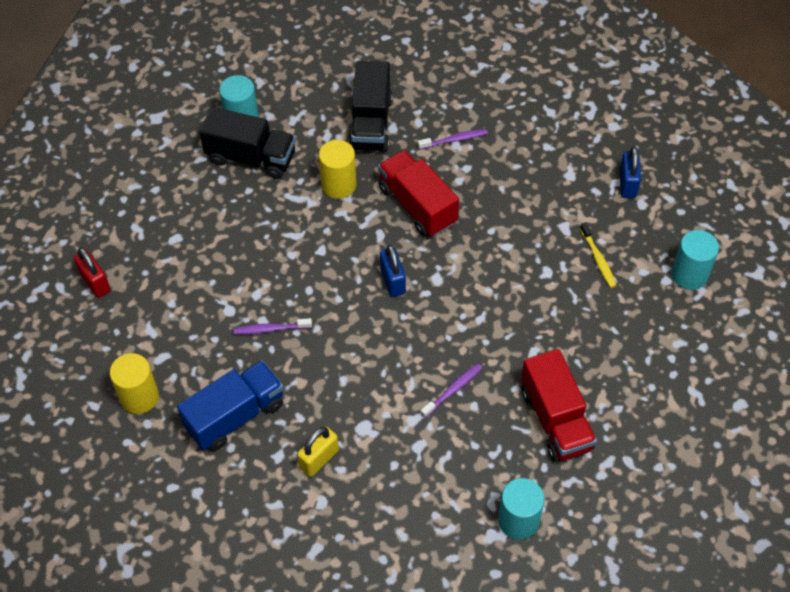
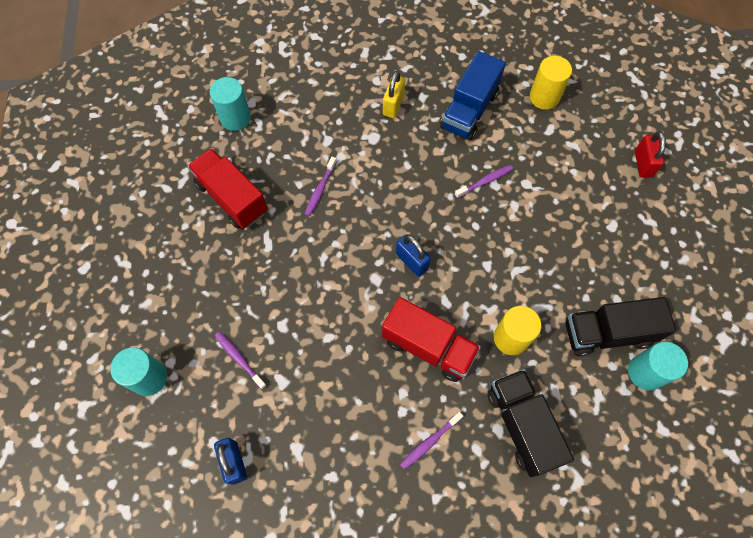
camera: 155 degrees right, 10 degrees up
red padlock [74,247,111,298] -> red padlock turned 60 degrees clockwise [635,131,666,178]
yellow toothbrush [580,222,617,288] -> purple toothbrush [215,332,267,390]

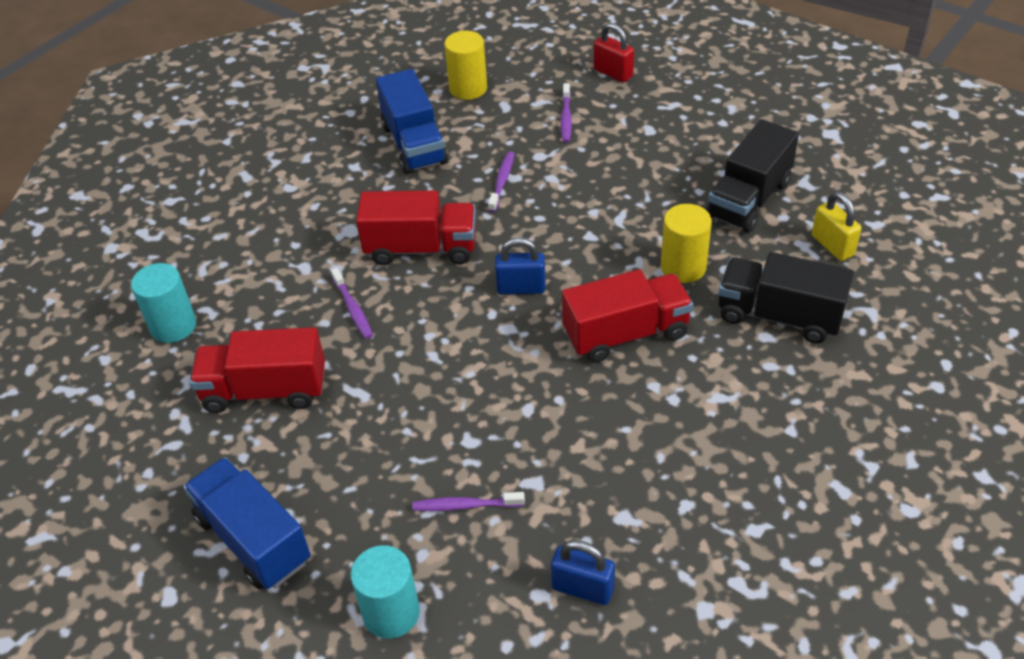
camera: 45 degrees left, 20 degrees down
yellow padlock [383,71,405,118] -> yellow padlock moved to [812,192,862,261]
purple toothbrush [400,412,463,470] -> purple toothbrush moved to [561,83,572,142]
turquoise cylinder [628,342,688,390] -> none
none -> blue truck [183,457,311,589]
none -> red truck [356,190,476,265]

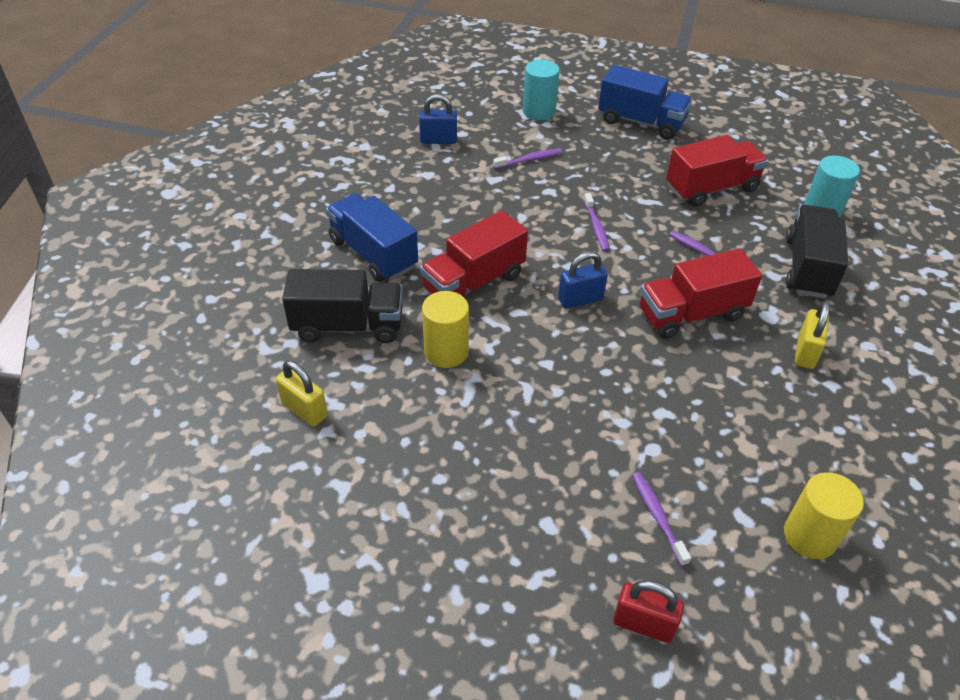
camera: 155 degrees right, 0 degrees up
blue truck [376,69,448,174] -> blue truck moved to [326,193,418,282]
purple toothbrush [488,152,514,212] -> purple toothbrush moved to [584,193,610,252]
black truck [706,119,799,233] -> black truck moved to [786,205,848,299]
none -> yellow padlock [795,301,830,369]

